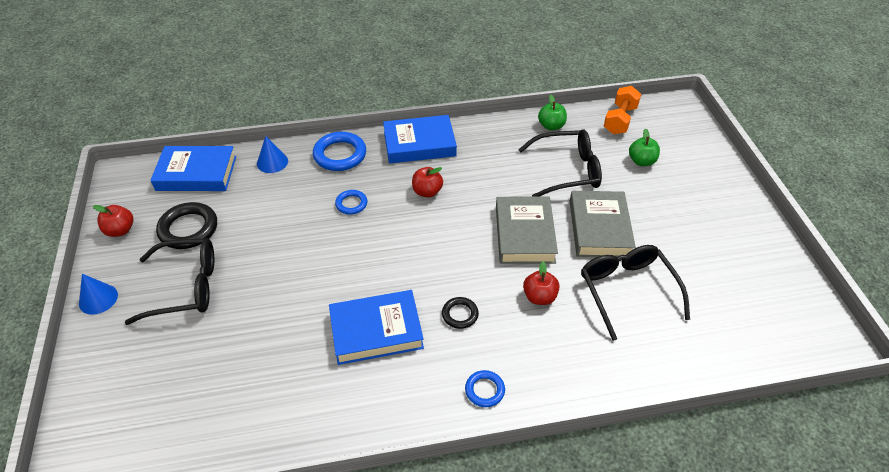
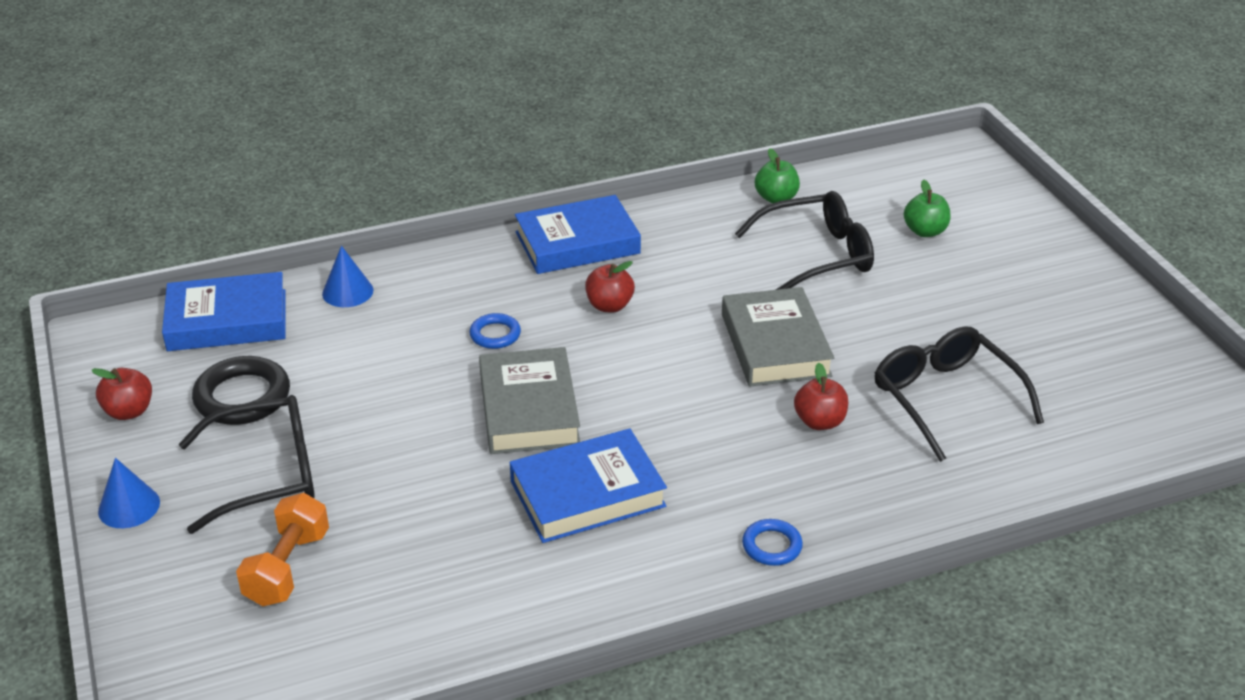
camera: 10 degrees left, 10 degrees down
blue ring [313,132,366,171] -> none
black ring [442,297,479,329] -> none
grey book [570,191,636,257] -> grey book moved to [479,347,580,454]
orange dumbbell [604,86,641,134] -> orange dumbbell moved to [236,493,329,606]

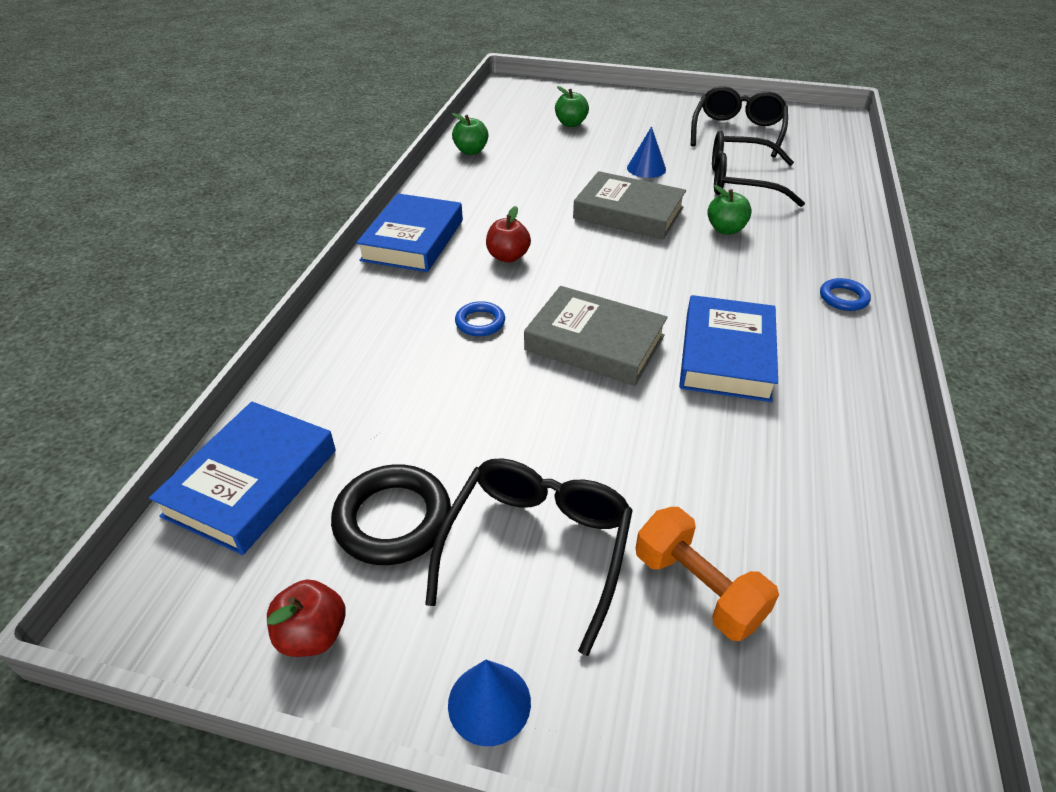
camera: 55 degrees left, 5 degrees up
blue cone [322,246,373,307] -> blue cone moved to [627,126,666,178]
black glasses [735,191,874,290] -> black glasses moved to [691,86,788,158]
red apple [794,363,848,430] -> green apple [707,185,752,234]

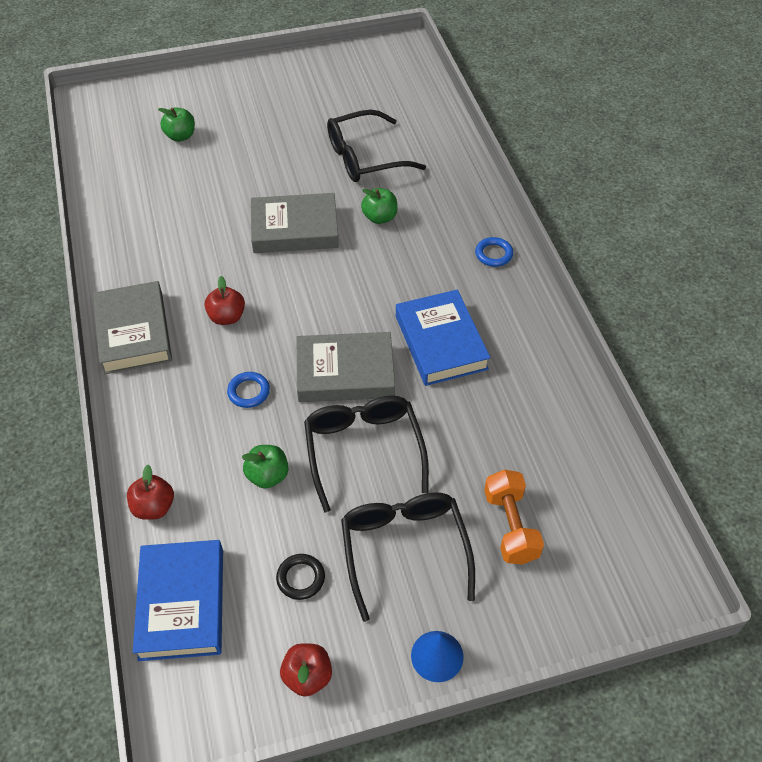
camera: 30 degrees left, 10 degrees up
black ring [331,464,451,565] -> black ring [276,554,325,600], size x0.56
blue book [356,193,463,272] -> grey book [93,281,172,374]
green apple [452,113,488,155] -> green apple moved to [242,445,289,489]
blue cone [627,126,666,178] -> none
orange dumbbell [635,507,779,641] -> orange dumbbell turned 60 degrees clockwise [484,470,544,565]
black glasses [691,86,788,158] -> black glasses moved to [304,395,429,513]
none -> red apple [127,465,174,520]

